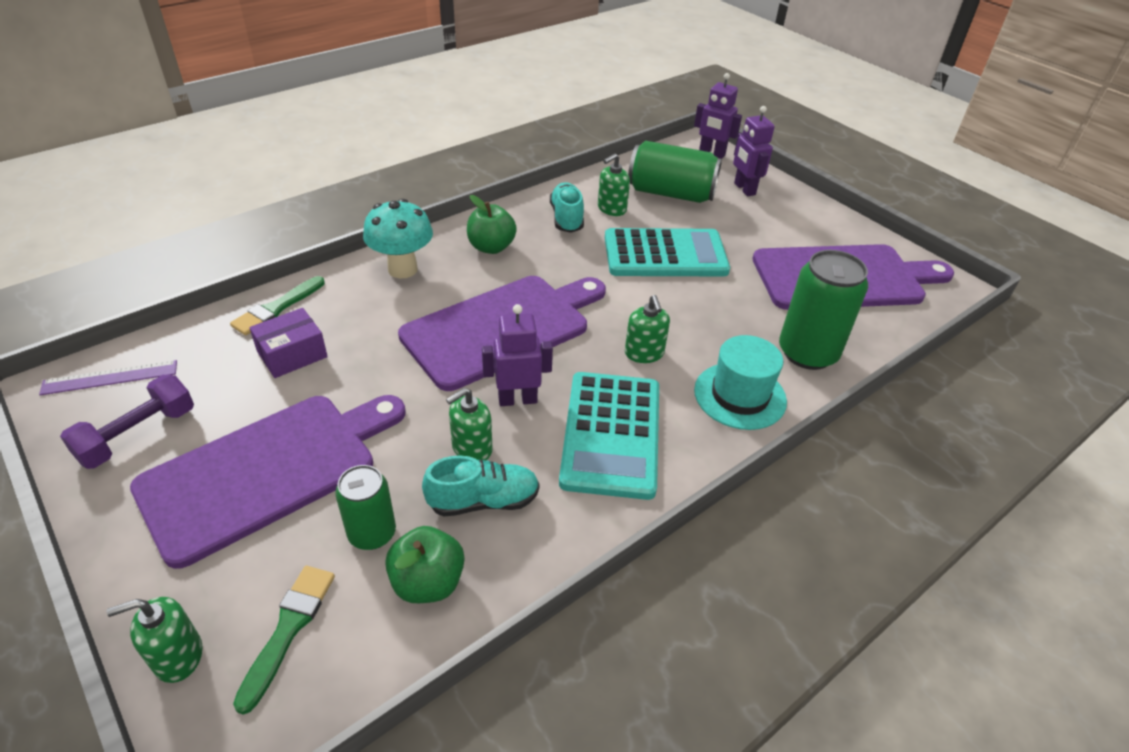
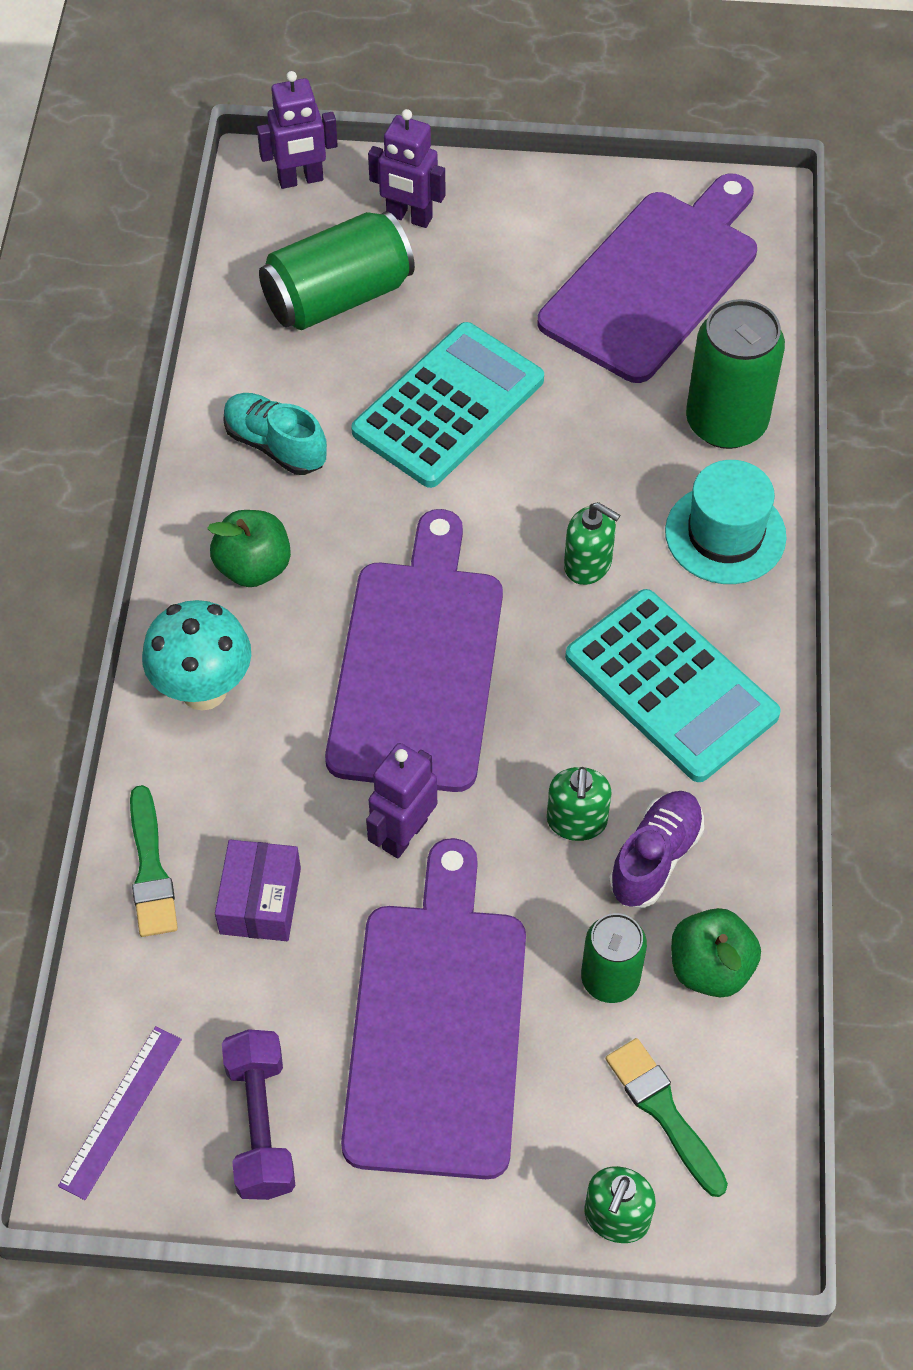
camera: 45 degrees left, 15 degrees up
turquoise shoe [422,455,540,517] -> purple shoe [609,791,704,908]
purple robot [482,304,553,406] -> purple robot moved to [366,743,437,859]
green soap dispenser [598,153,630,216] -> none

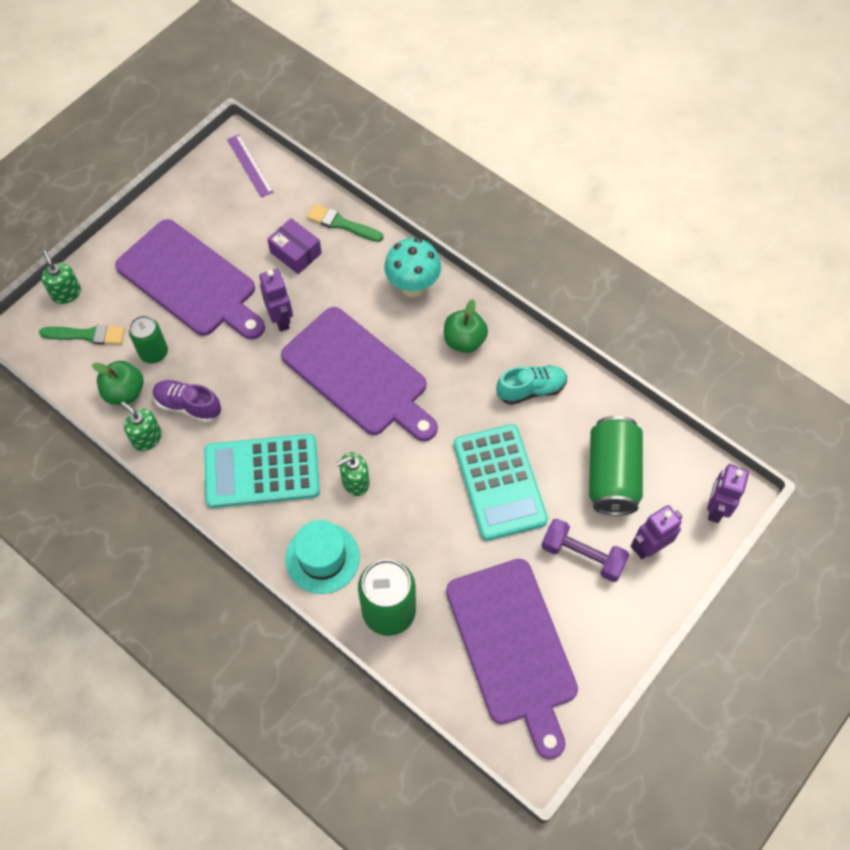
camera: 125 degrees right, 5 degrees up
purple dumbbell [222,1029,295,1200] -> purple dumbbell moved to [541,518,629,582]
green soap dispenser [547,767,612,841] -> green soap dispenser moved to [121,402,162,451]
purple shoe [609,791,704,908] -> purple shoe turned 135 degrees clockwise [153,380,221,423]

